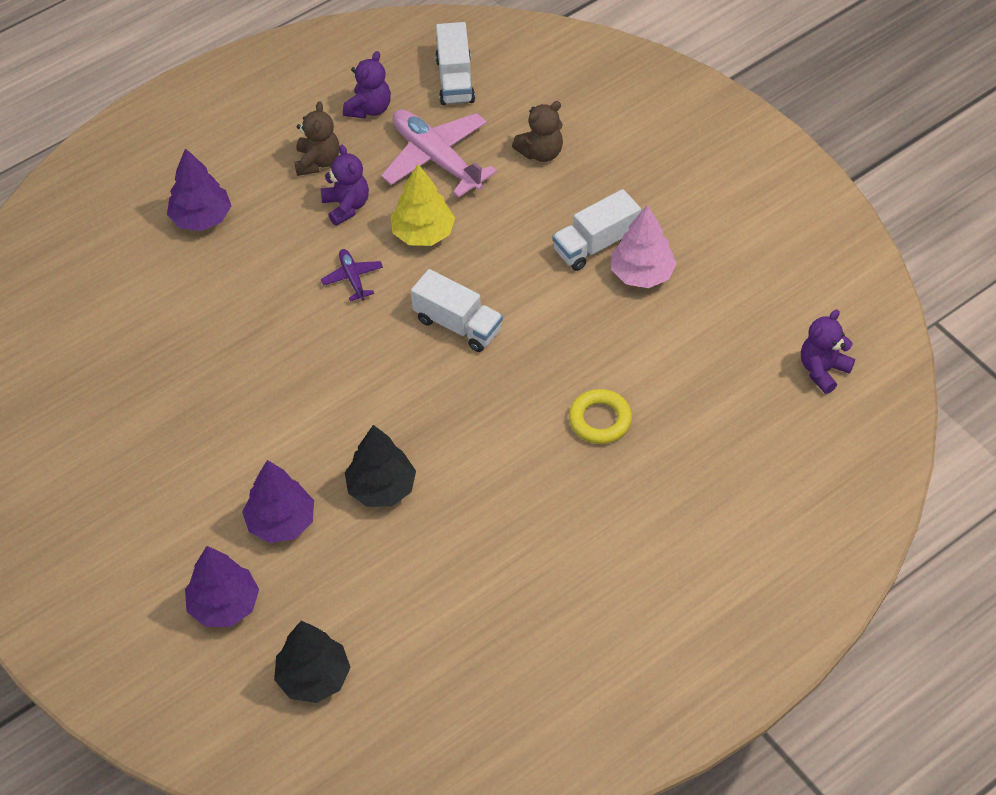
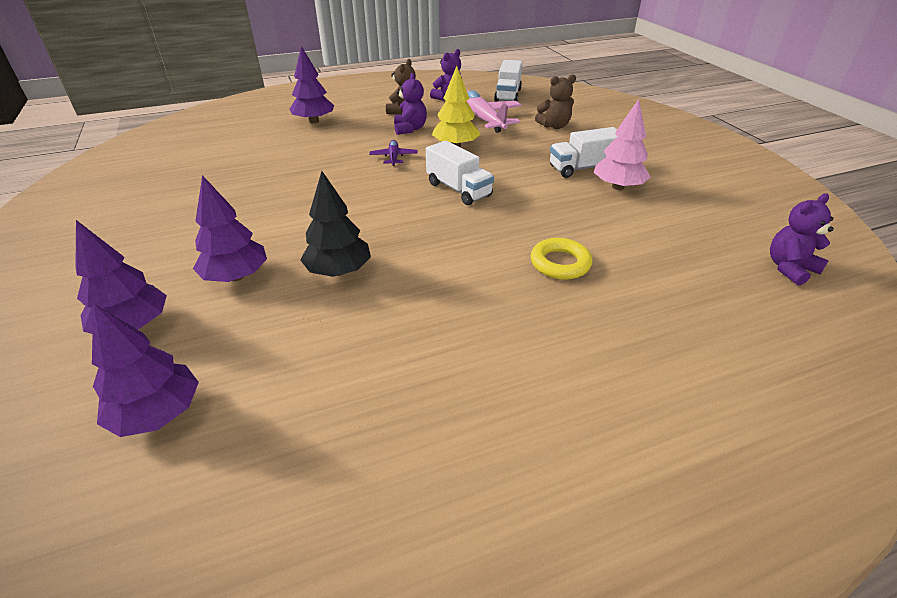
camera: 15 degrees right, 15 degrees down
black tree [274,621,351,703] -> purple tree [92,303,199,437]

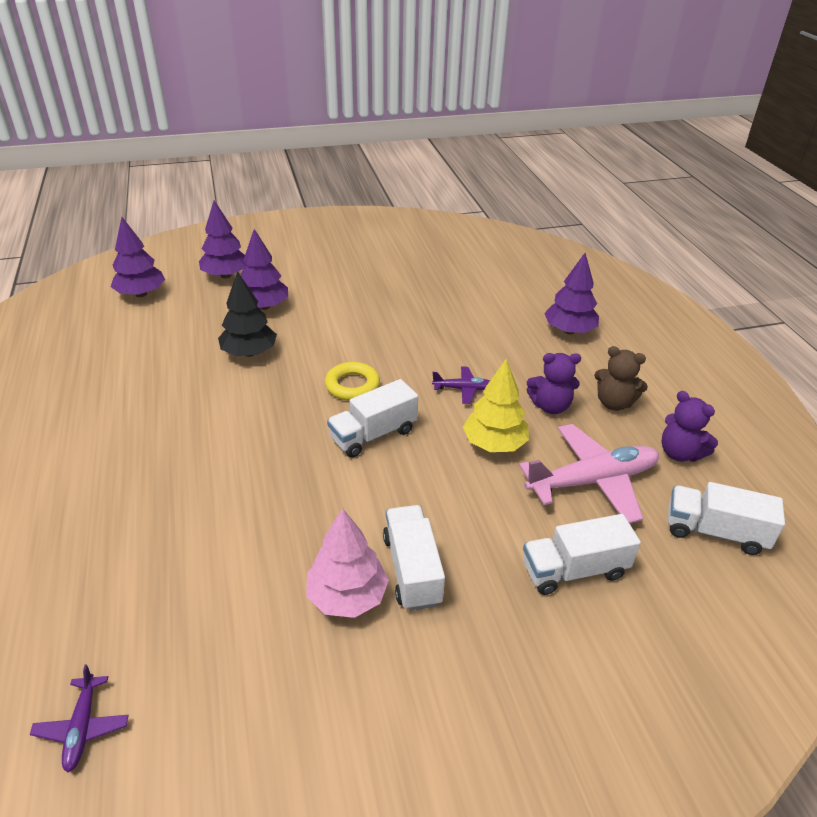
camera: 95 degrees right, 0 degrees up
yellow ring [531,238,592,280] -> yellow ring moved to [325,362,380,401]
brown teddy bear [535,74,576,129] -> white truck [523,514,641,595]
purple teddy bear [770,193,834,286] -> purple plane [30,664,129,772]

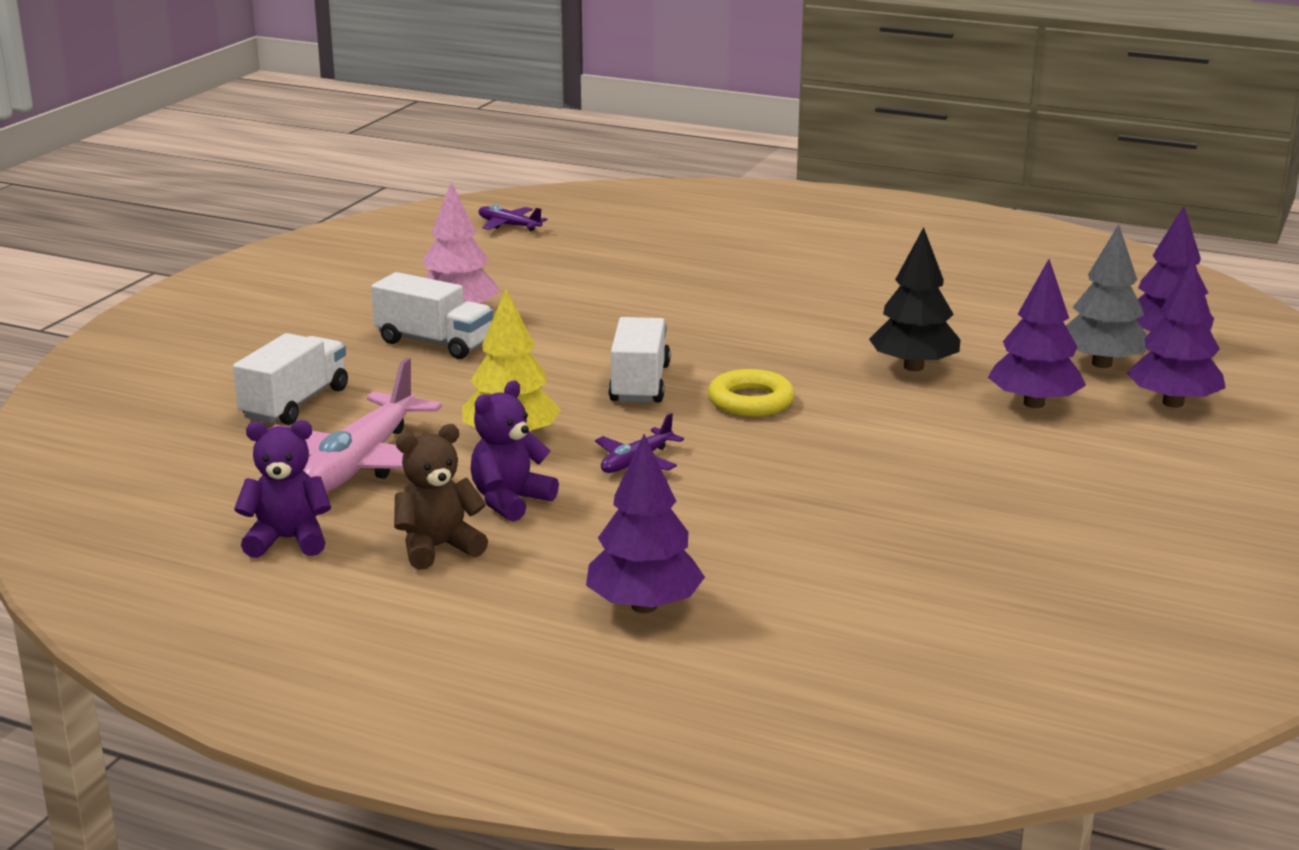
camera: 130 degrees right, 15 degrees down
white truck [668,482,785,555] -> none
none -> grey tree [1066,224,1147,368]

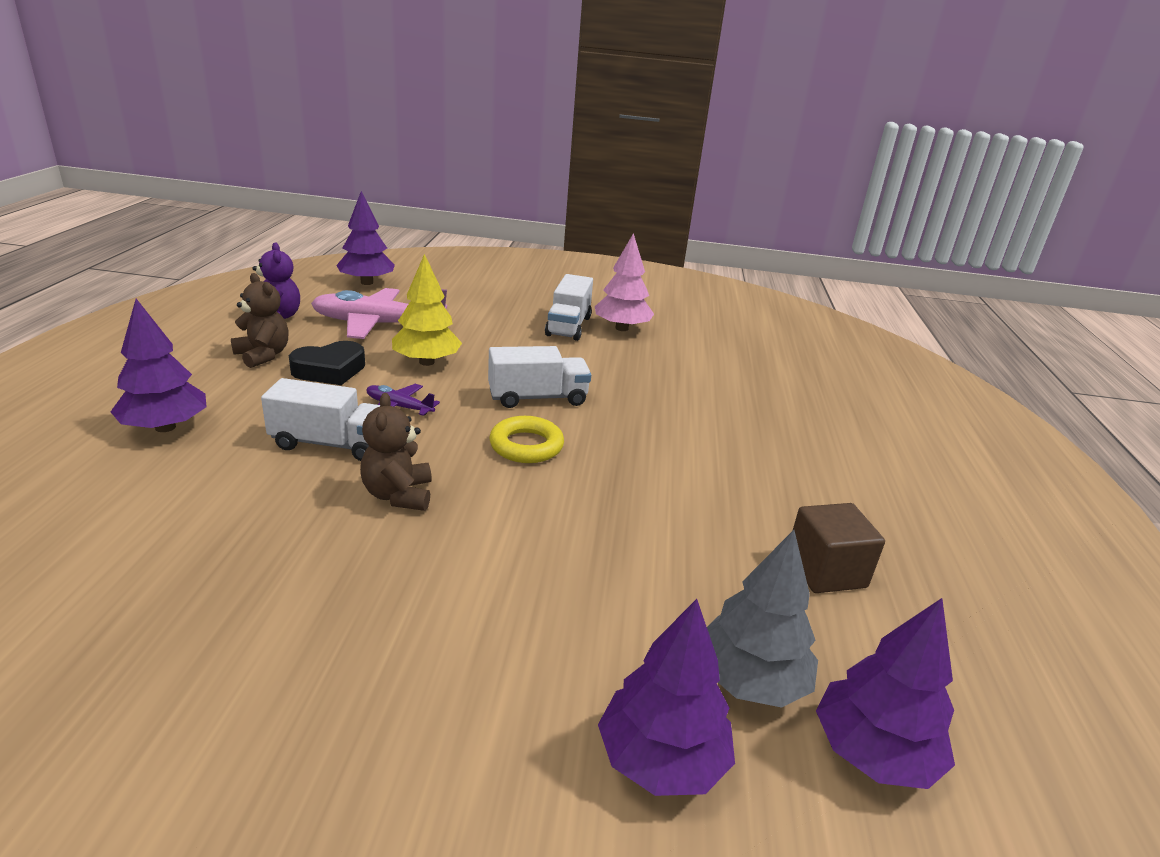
camera: 70 degrees right, 5 degrees up
white truck [233,333,348,425] -> white truck moved to [261,378,380,461]
purple teddy bear [471,380,559,522] -> black heart [289,341,365,385]
purple plane [479,205,547,231] -> none
black tree [869,227,960,371] -> none
purple tree [988,259,1086,408] -> purple tree moved to [336,191,395,285]
none -> brown teddy bear [360,393,432,511]
none -> brown cube [793,503,885,593]

